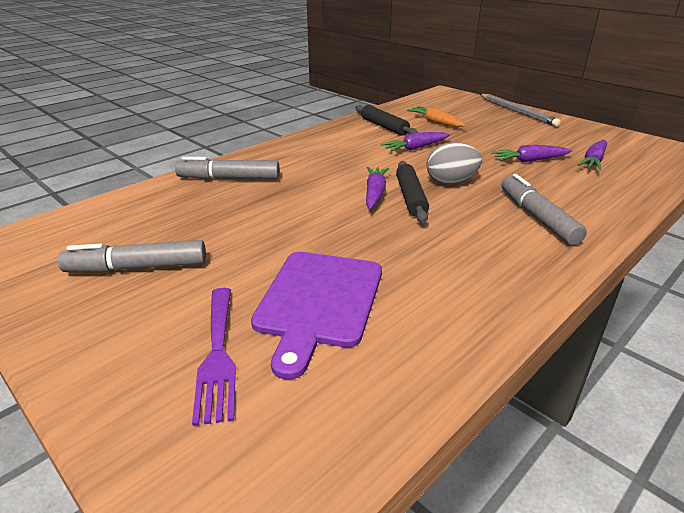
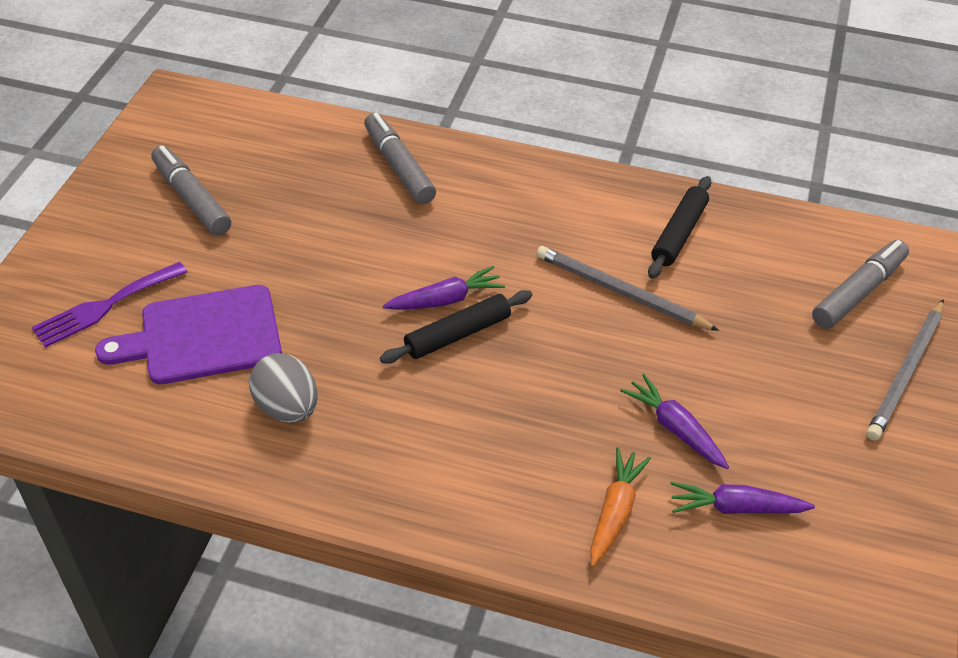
camera: 60 degrees right, 15 degrees up
purple carrot [380,132,450,152] -> grey pencil [536,246,719,331]
orange carrot [407,106,466,127] -> orange carrot moved to [590,447,651,567]
grey egg [427,142,482,184] -> grey egg moved to [249,353,318,423]
grey marker [502,174,587,245] -> grey marker moved to [812,240,909,329]

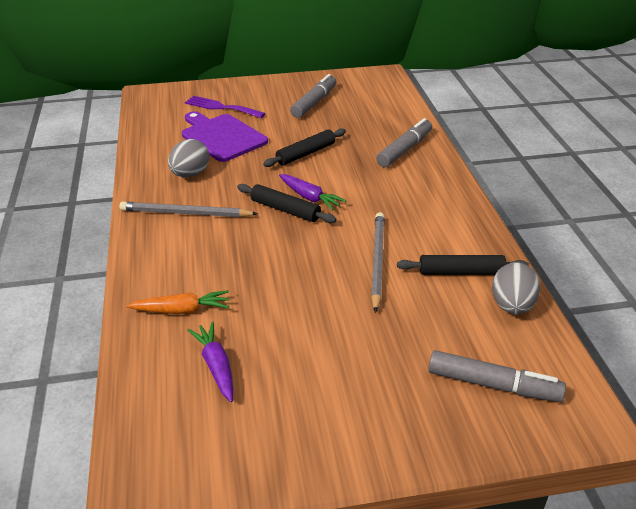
camera: 65 degrees right, 10 degrees down
purple carrot [620,374,729,469] -> none
grey pencil [866,299,944,441] -> grey pencil moved to [119,201,258,217]
none -> black rolling pin [263,128,346,167]
none -> grey egg [492,262,540,314]

